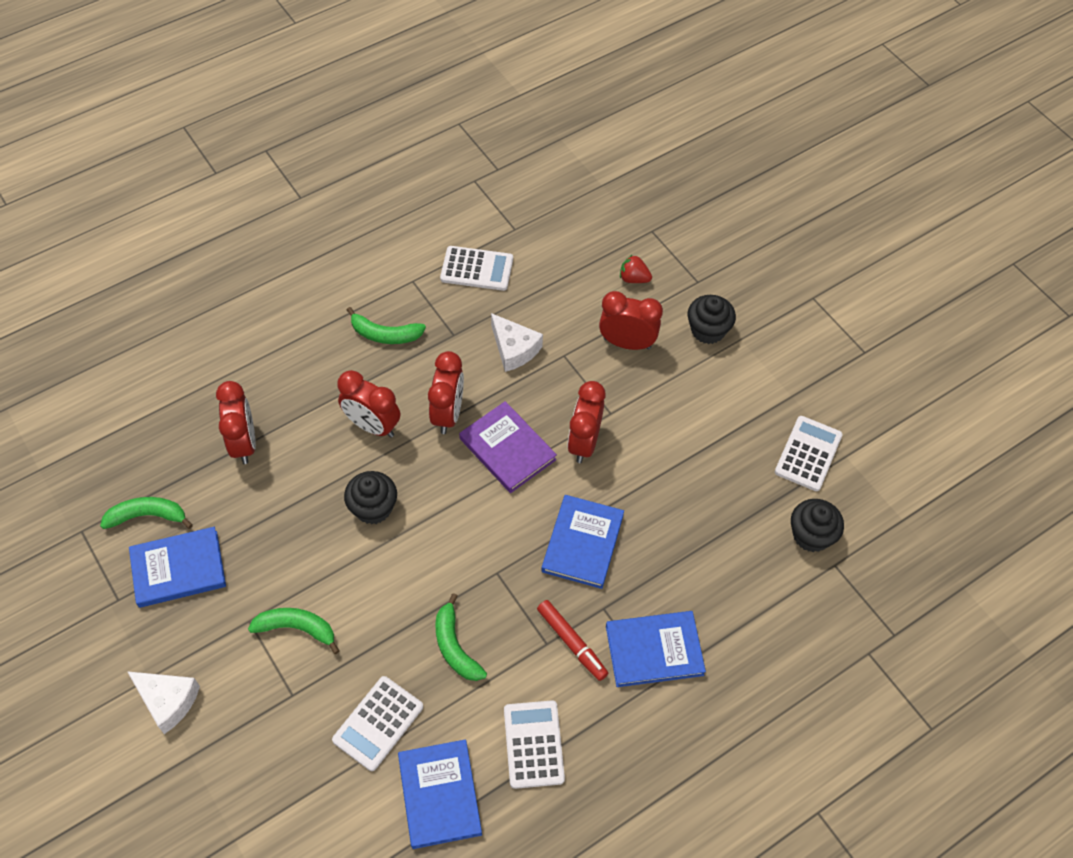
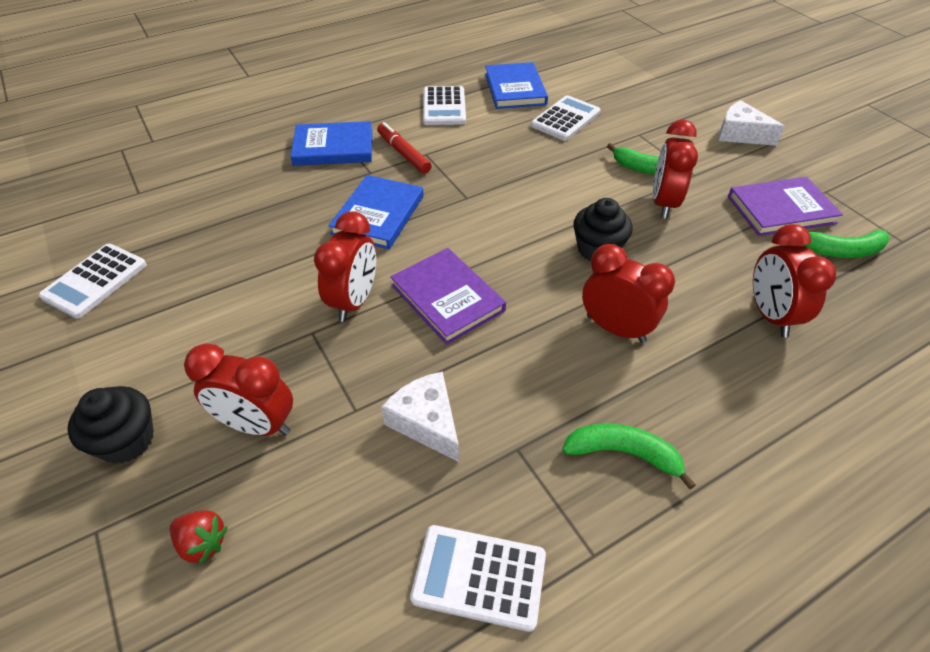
camera: 175 degrees left, 10 degrees down
blue book [129,527,226,608] -> purple book [728,177,843,236]
red clock [428,351,464,434] -> red clock moved to [653,120,698,218]
green banana [435,593,487,681] -> none
black cupcake [791,499,844,552] -> none

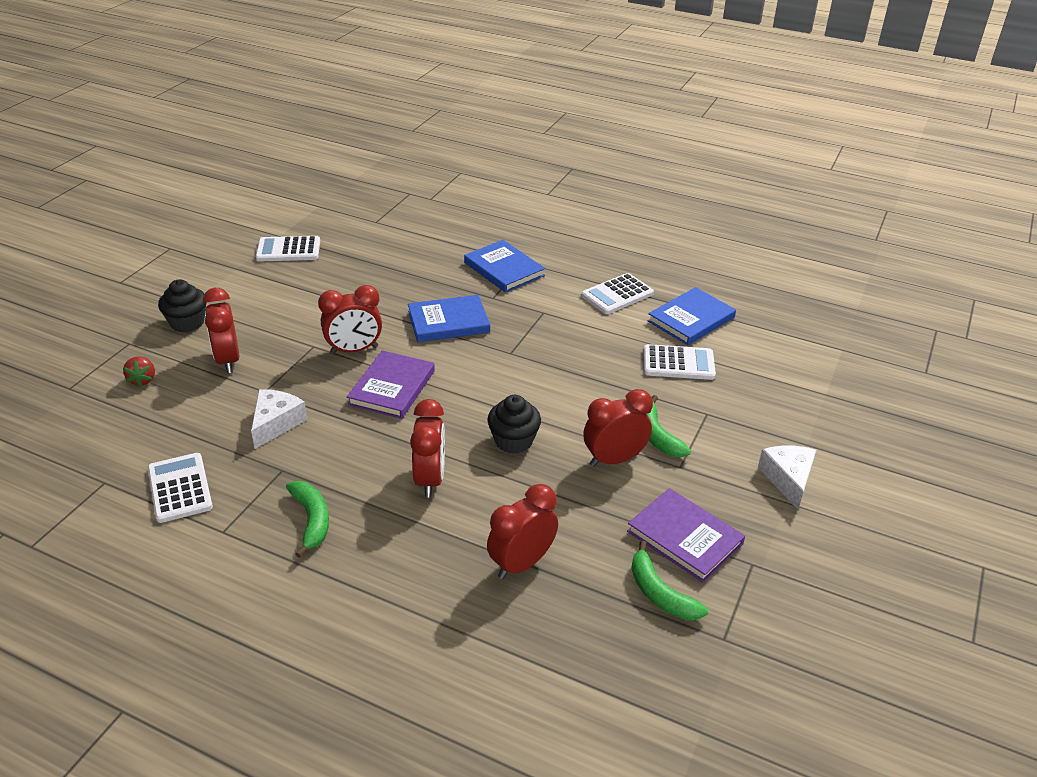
camera: 55 degrees right, 10 degrees down
red marker [377,122,432,174] -> none

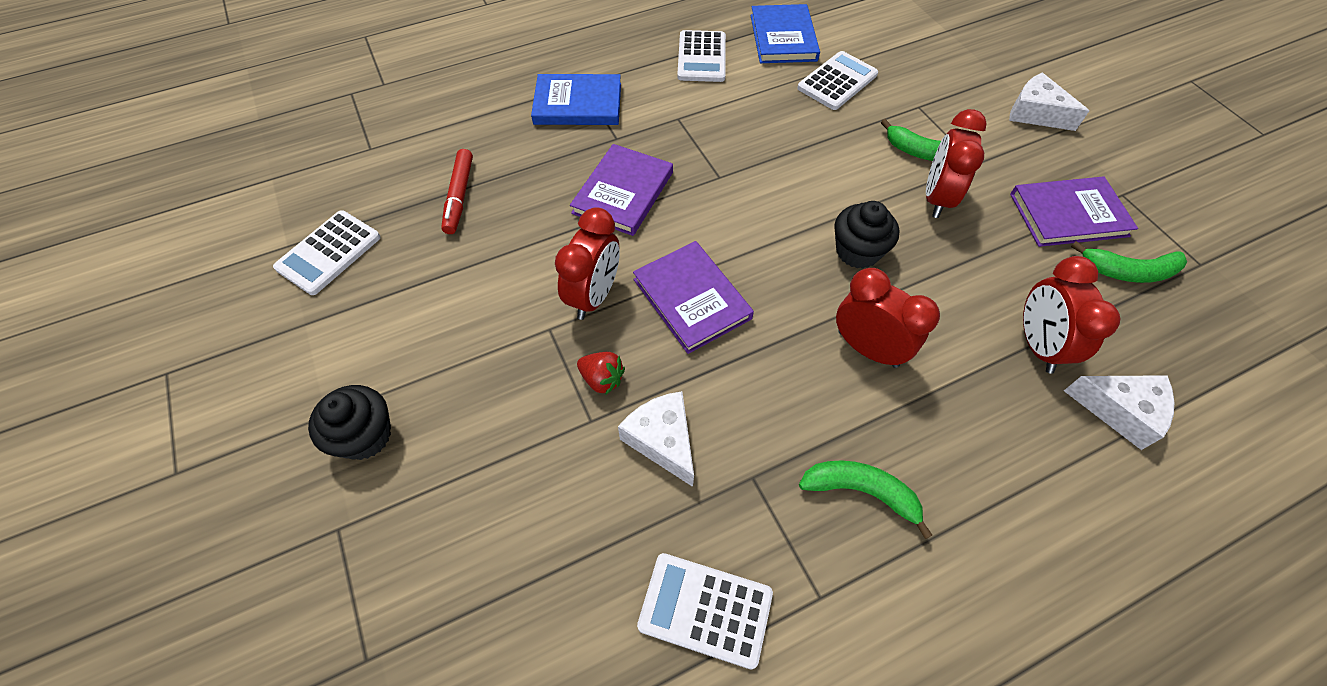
camera: 50 degrees left, 20 degrees up
red strawberry [123,356,155,387] -> red strawberry moved to [577,352,625,394]
red clock [203,288,240,373] -> none
blue book [408,295,490,342] -> purple book [570,144,673,236]
none -> red marker [441,149,473,234]
none -> white cheese [1064,375,1174,450]

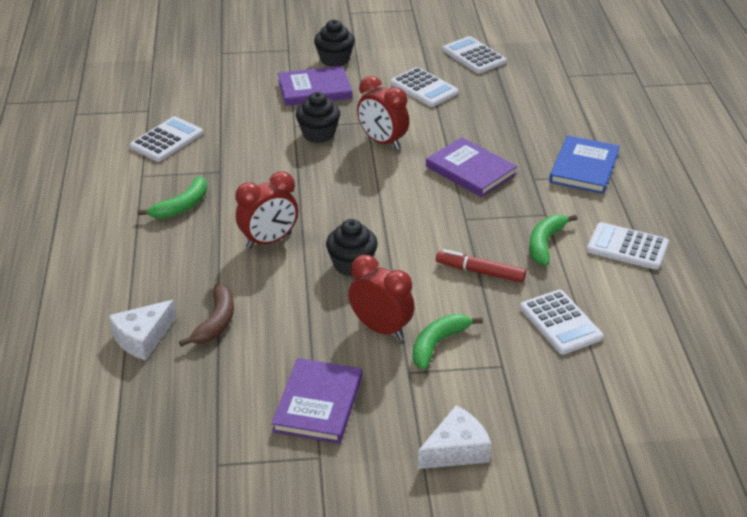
camera: 110 degrees right, 20 degrees down
red marker [441,149,473,234] -> red marker moved to [436,249,526,283]
red strawberry [577,352,625,394] -> black cupcake [296,92,340,143]
white cheese [618,391,694,487] -> none
purple book [633,241,754,354] -> purple book moved to [278,66,352,106]
blue book [751,4,820,63] -> none
red clock [1023,256,1120,374] -> brown banana [179,284,234,347]
green banana [1071,241,1187,283] -> green banana moved to [529,215,577,265]
none -> white calculator [391,67,459,107]

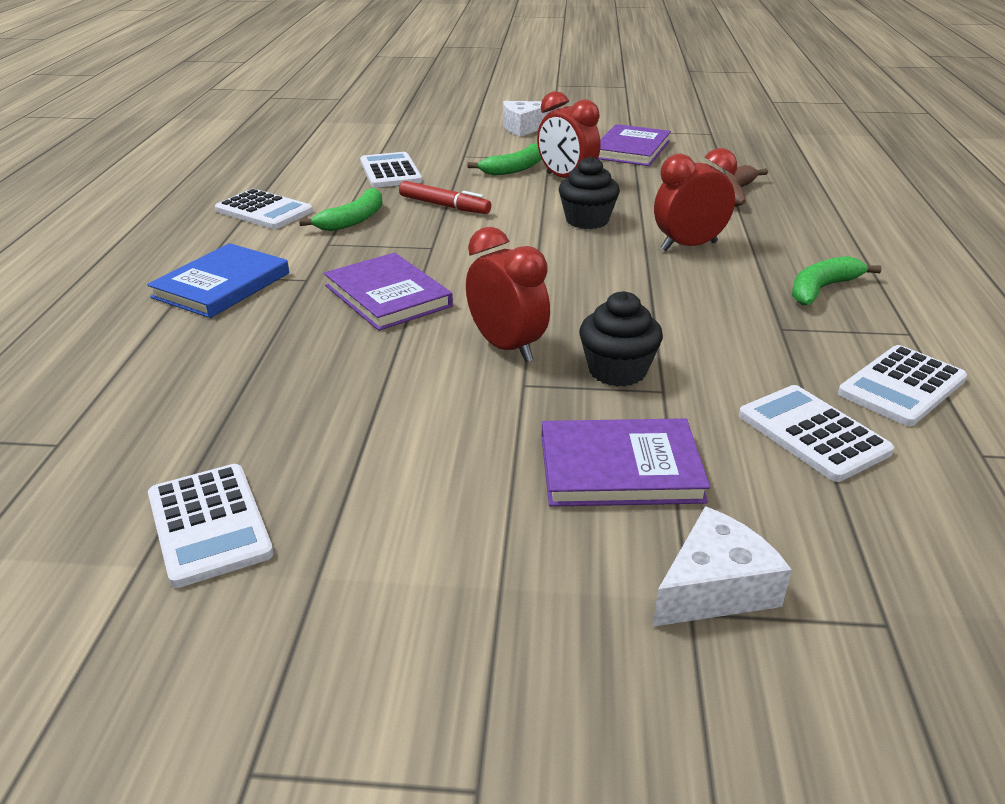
camera: 170 degrees left, 5 degrees down
white cheese [109,300,176,360] -> white cheese moved to [653,506,792,627]
black cupcake [314,20,355,67] -> none
white calculator [391,67,459,107] -> white calculator moved to [739,385,894,482]

